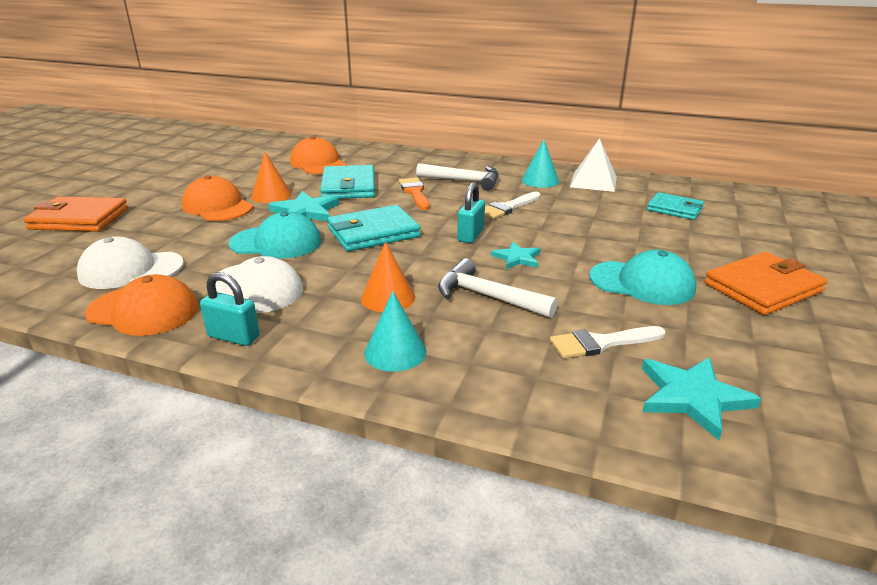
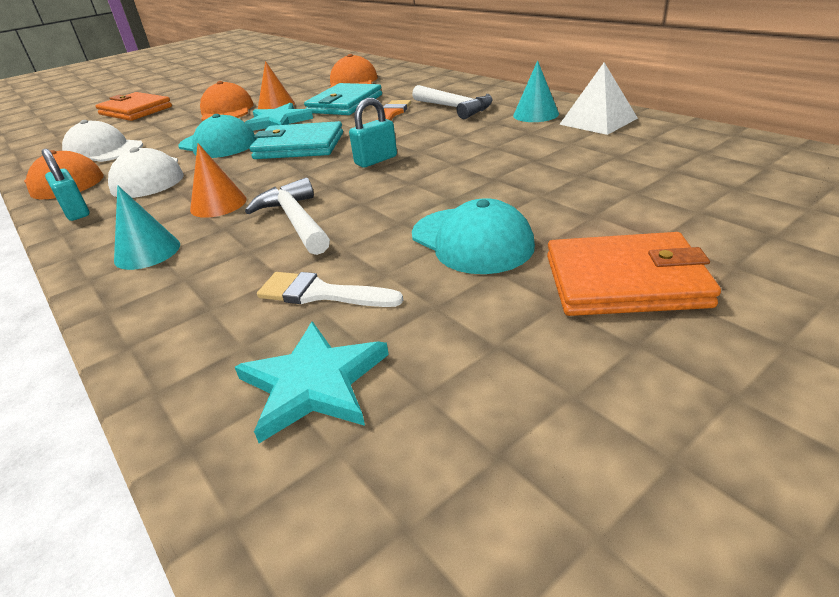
camera: 35 degrees right, 5 degrees up
white brush [485,192,541,219] -> none
turquoise star [491,242,540,269] -> none
turquoise wallet [647,192,704,220] -> none

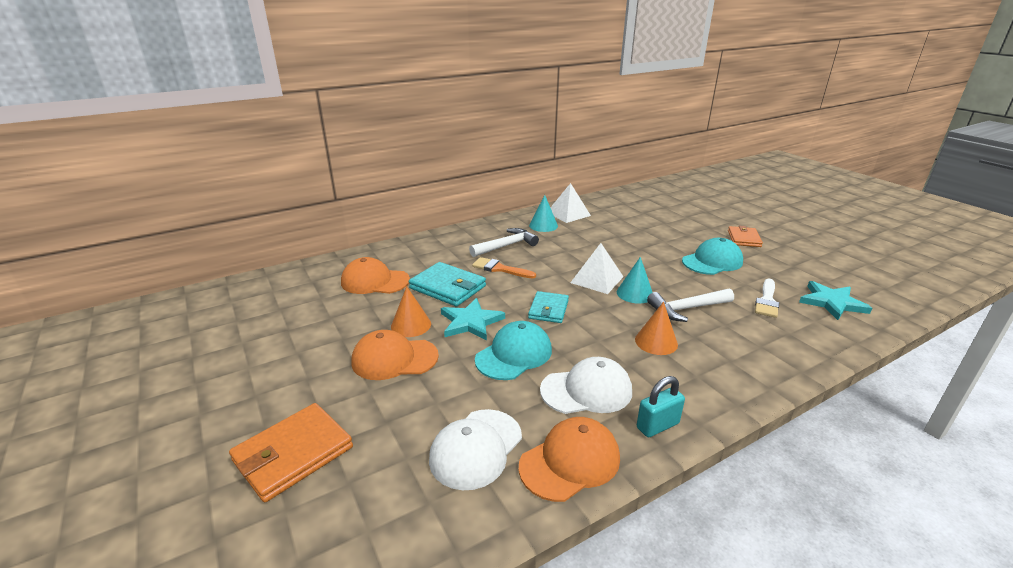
camera: 85 degrees left, 5 degrees down
turquoise cone [114,185,180,270] -> turquoise cone moved to [617,257,653,304]
turquoise wallet [250,121,343,159] -> turquoise wallet [528,291,569,323], size x0.65
turquoise padlock [349,98,397,168] -> white pyramid [570,243,623,294]
orange wallet [547,232,721,316] -> orange wallet [728,226,763,247], size x0.65

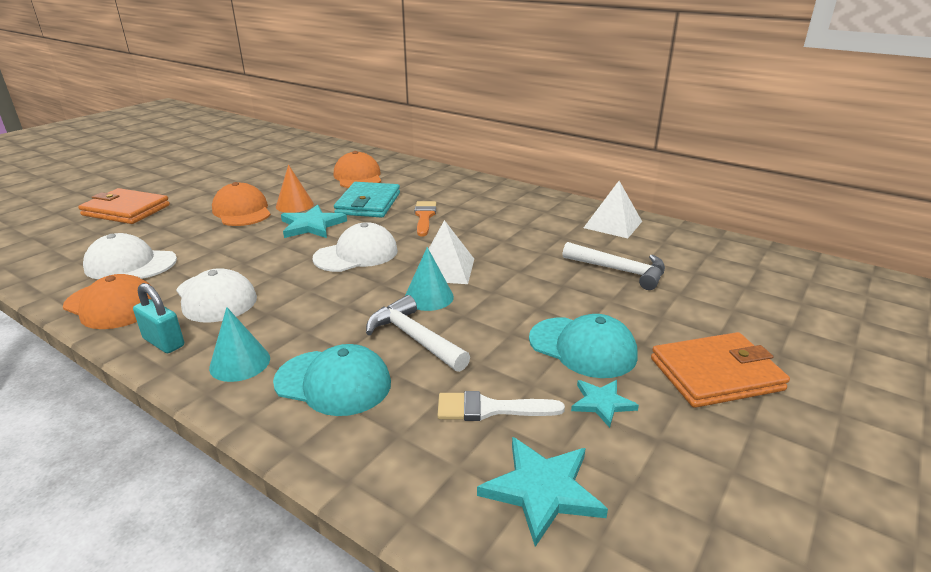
camera: 65 degrees right, 0 degrees up
white hammer [469,228,539,257] -> white hammer moved to [563,242,665,290]
turquoise cap [475,321,552,380] -> turquoise cap moved to [273,344,391,416]
turquoise wallet [528,291,569,323] -> white cap [312,222,398,272]
turquoise cone [529,195,558,232] -> turquoise cone moved to [209,307,270,382]
orange cone [635,302,678,355] -> none
orange wallet [728,226,763,247] -> orange wallet [651,332,790,408], size x1.54
none -> turquoise star [571,380,639,428]

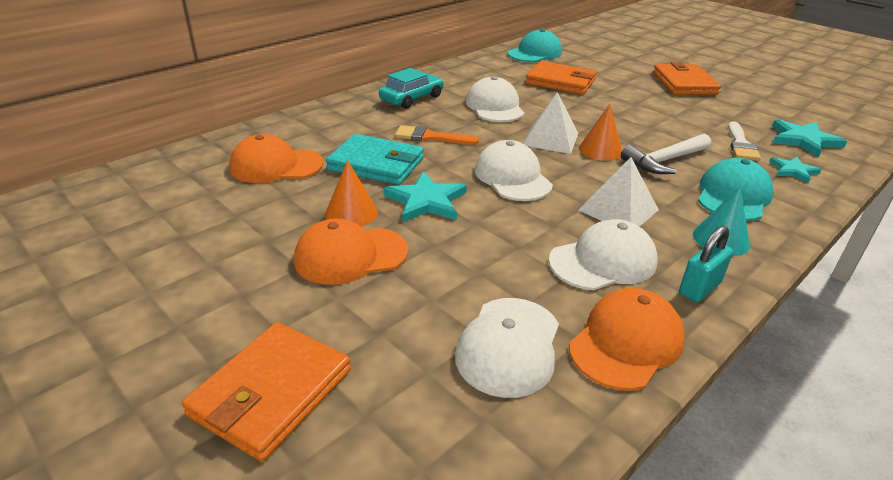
camera: 80 degrees left, 5 degrees up
turquoise cone [405,247,454,311] -> orange cone [579,104,622,161]
turquoise cap [529,314,638,378] -> turquoise cap moved to [507,29,562,62]
white hammer [563,242,665,290] -> orange wallet [525,61,596,95]
turquoise star [571,380,639,428] -> turquoise star moved to [769,157,822,184]
white pyramid [584,181,642,238] -> white pyramid moved to [578,157,659,227]
none -> turquoise car [379,68,444,109]
none -> white cap [466,76,524,122]

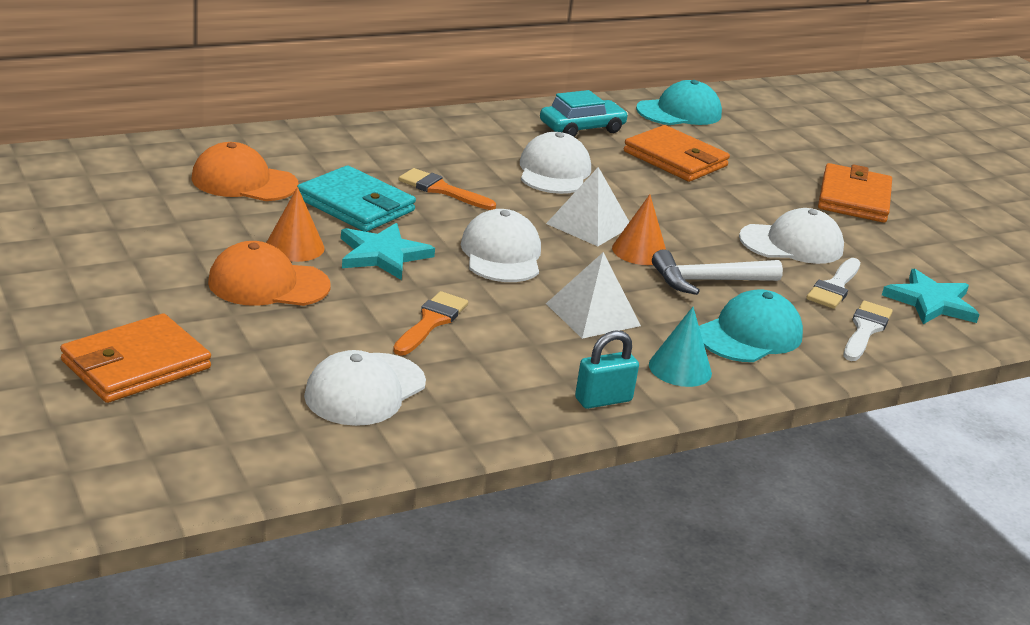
camera: 15 degrees right, 5 degrees down
turquoise car [379,68,444,109] -> turquoise car moved to [540,90,628,137]
white cap [549,219,658,290] -> white cap moved to [739,208,844,264]
orange cap [569,288,685,391] -> none
turquoise star [769,157,822,184] -> white brush [844,301,893,361]
none -> orange brush [393,291,468,356]

